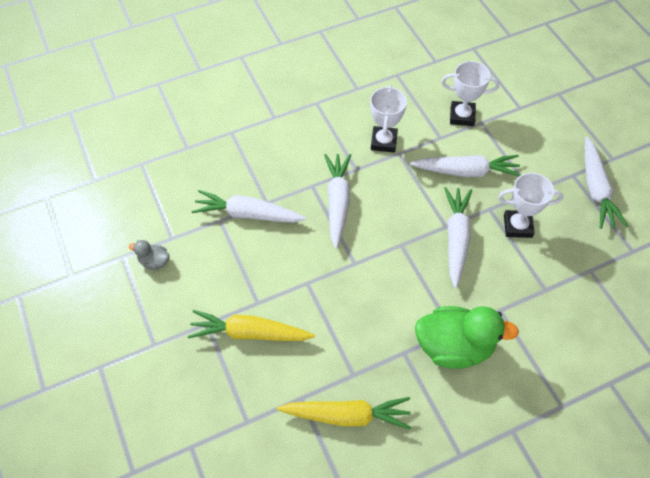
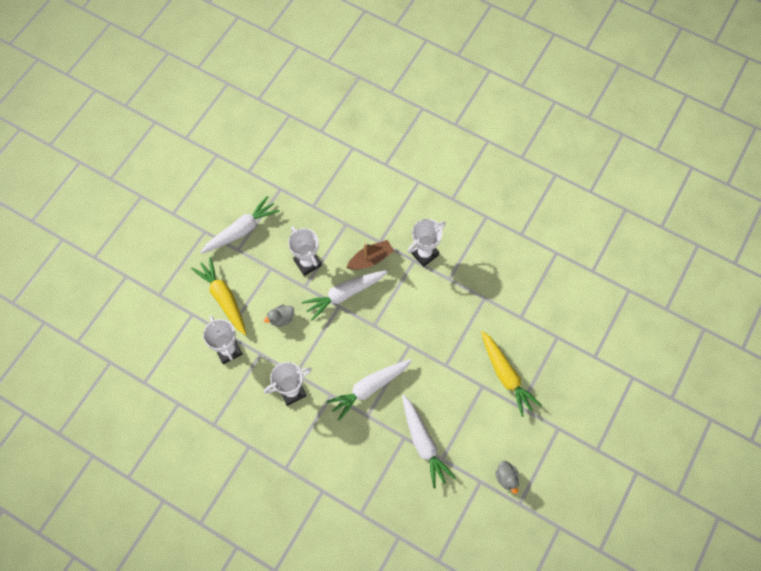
camera: 125 degrees left, 10 degrees up
yellow carrot [277,397,411,430] -> yellow carrot moved to [191,257,246,335]
white carrot [410,155,521,177] -> grey duck [264,305,294,326]
green duck [415,306,519,369] -> white trophy [408,219,446,267]
none -> brown boat [347,240,394,270]

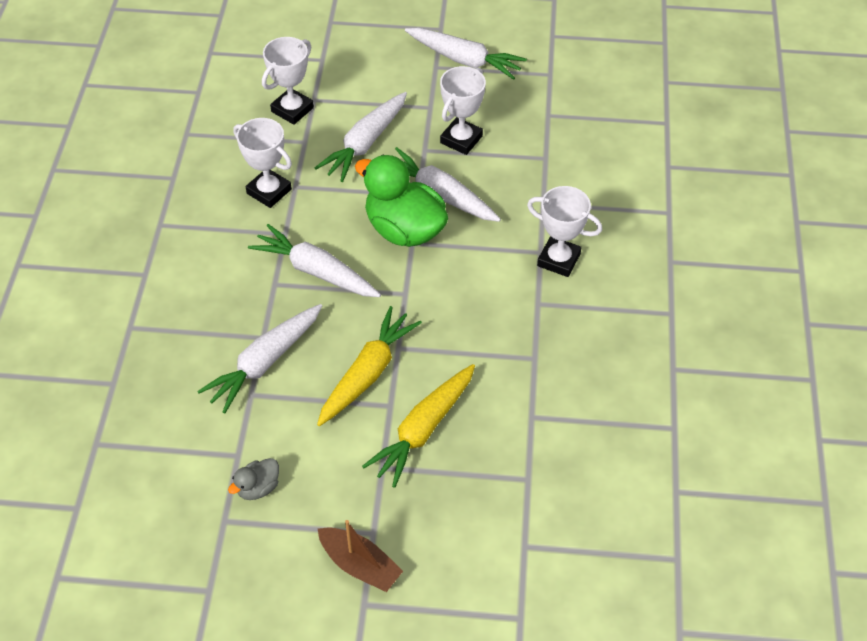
camera: 65 degrees right, 15 degrees down
yellow carrot [191,257,246,335] -> yellow carrot moved to [317,306,422,426]
grey duck [264,305,294,326] -> white carrot [315,92,407,182]
brown boat [347,240,394,270] -> brown boat moved to [318,520,403,592]
none -> green duck [355,155,448,247]

